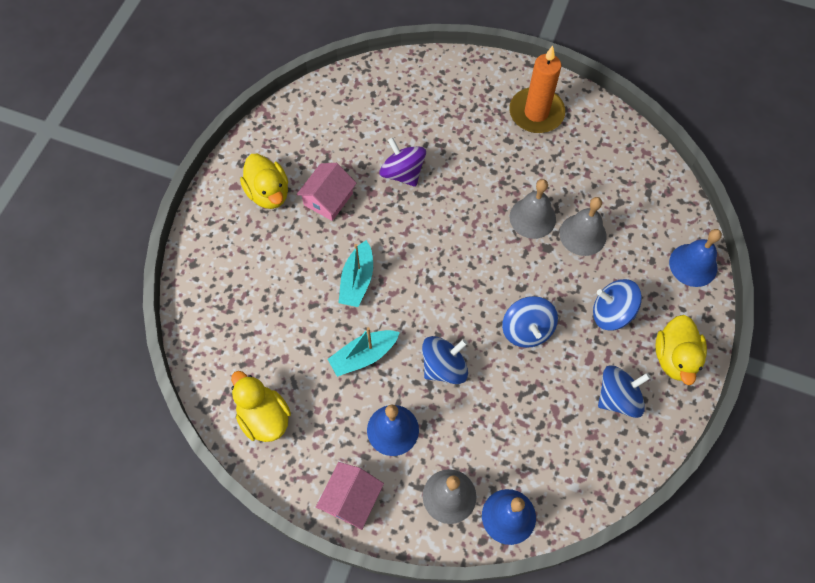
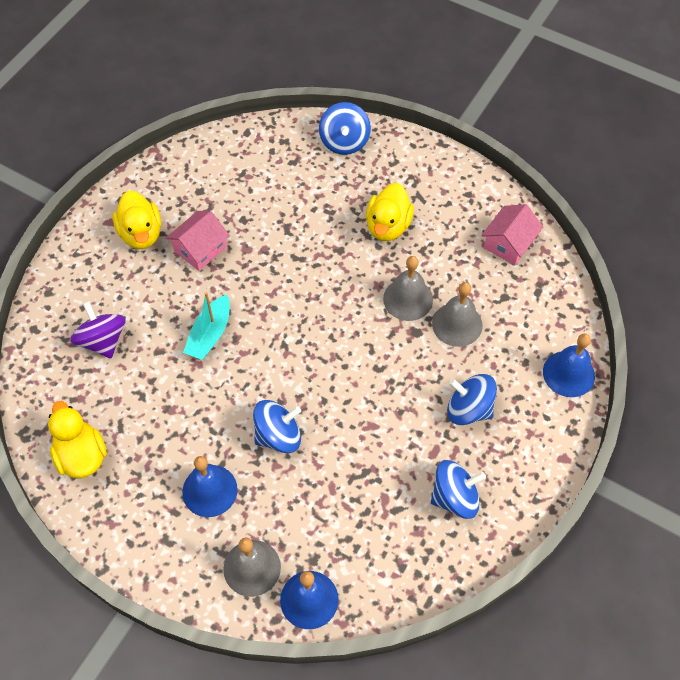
camera: 10 degrees right, 5 degrees down
pink house [316,462,384,530] -> pink house moved to [481,204,543,265]
turquoise boat [328,327,400,377] -> none
purple spinning top [380,137,426,187] -> purple spinning top moved to [70,301,126,358]
blue spinning top [502,296,558,348] -> blue spinning top moved to [319,102,371,155]
orange candle [509,46,565,133] -> none
yellow duck [655,315,707,385] -> yellow duck moved to [366,183,414,241]

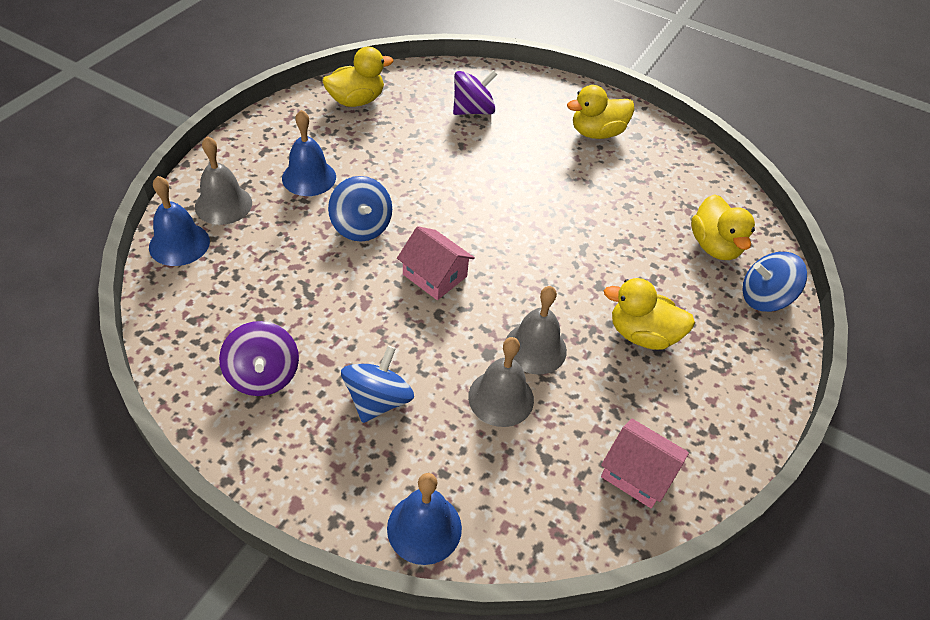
camera: 85 degrees right, 10 degrees down
pink house [166,211,230,271] -> pink house moved to [397,226,475,300]
turquoise boat [183,292,230,360] -> none
blue spinning top [431,460,486,519] -> purple spinning top [219,321,299,396]
none -> yellow duck [691,194,755,260]

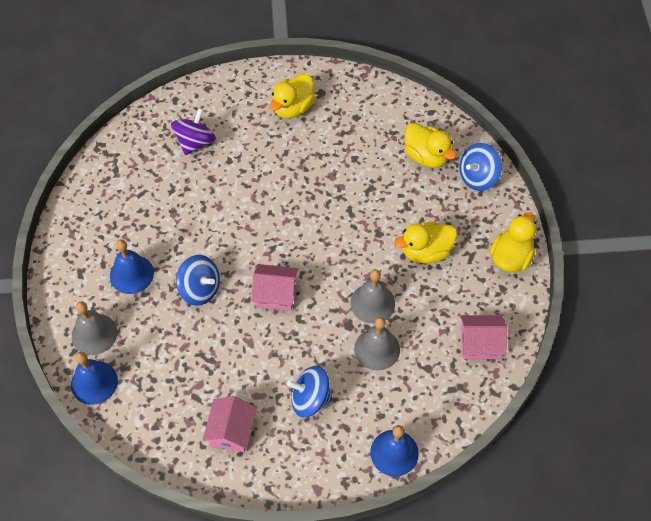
camera: 30 degrees left, 10 degrees up
purple spinning top [219,321,299,396] -> pink house [203,396,257,452]
yellow duck [323,47,394,107] -> yellow duck moved to [490,212,536,272]
blue spinning top [341,346,414,423] -> blue spinning top turned 75 degrees counterclockwise [287,366,332,418]

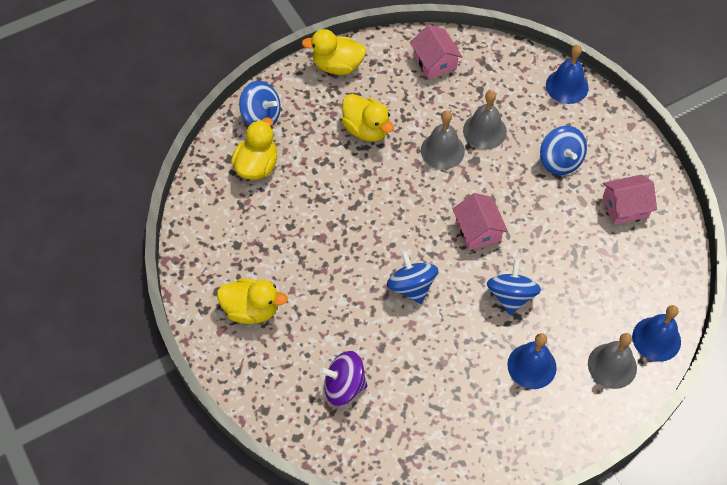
camera: 115 degrees left, 0 degrees up
none -> blue spinning top [387,251,438,304]

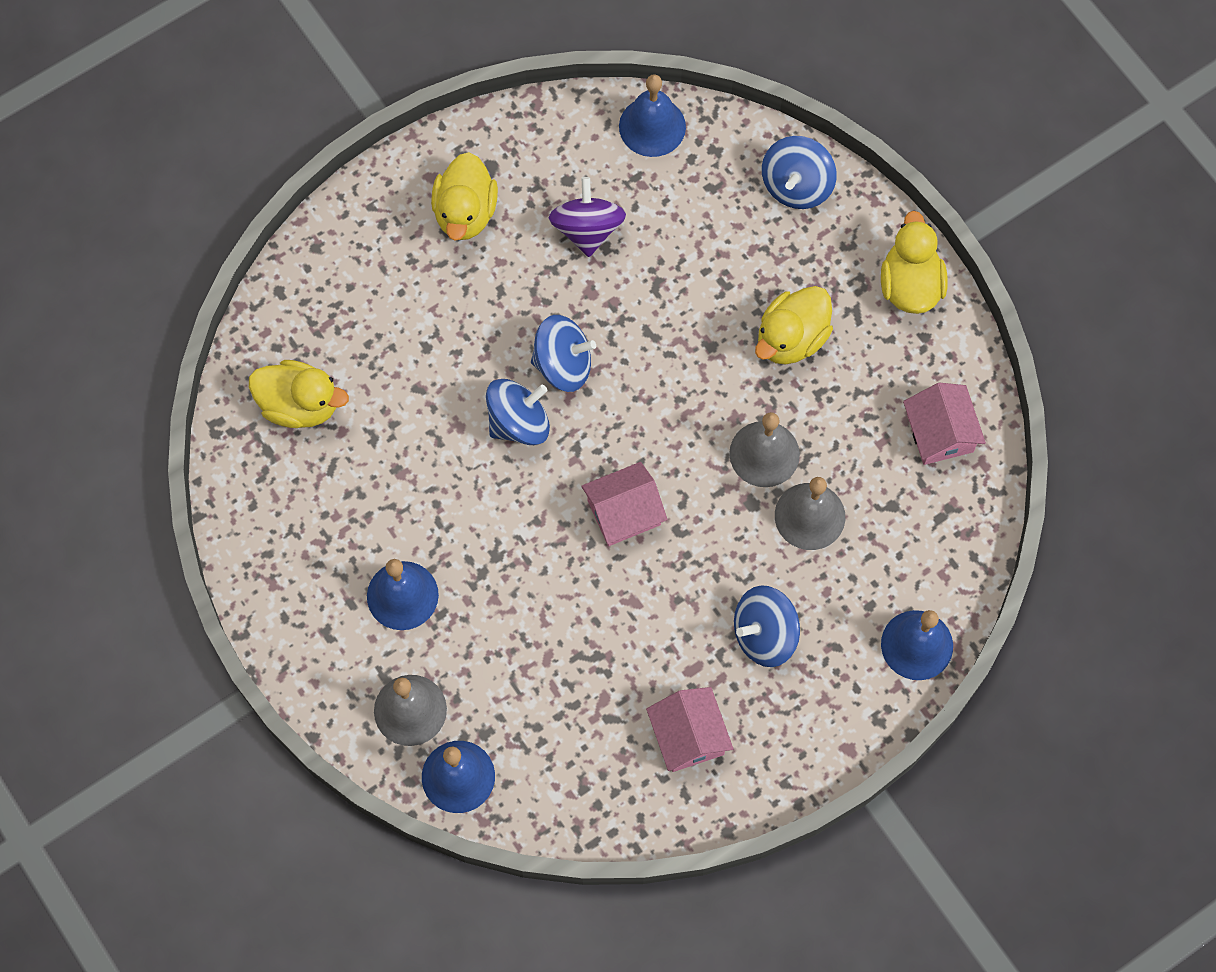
camera: 85 degrees right, 10 degrees up
yellow duck [231,118,277,180] -> yellow duck moved to [249,360,349,428]
purple spinning top [319,351,367,406] -> purple spinning top moved to [549,177,626,257]
pink house [410,25,463,79] -> pink house turned 75 degrees counterclockwise [903,382,986,465]
blue spinning top [487,259,541,315] -> blue spinning top moved to [531,315,596,392]
none -> blue bell [619,74,686,157]

